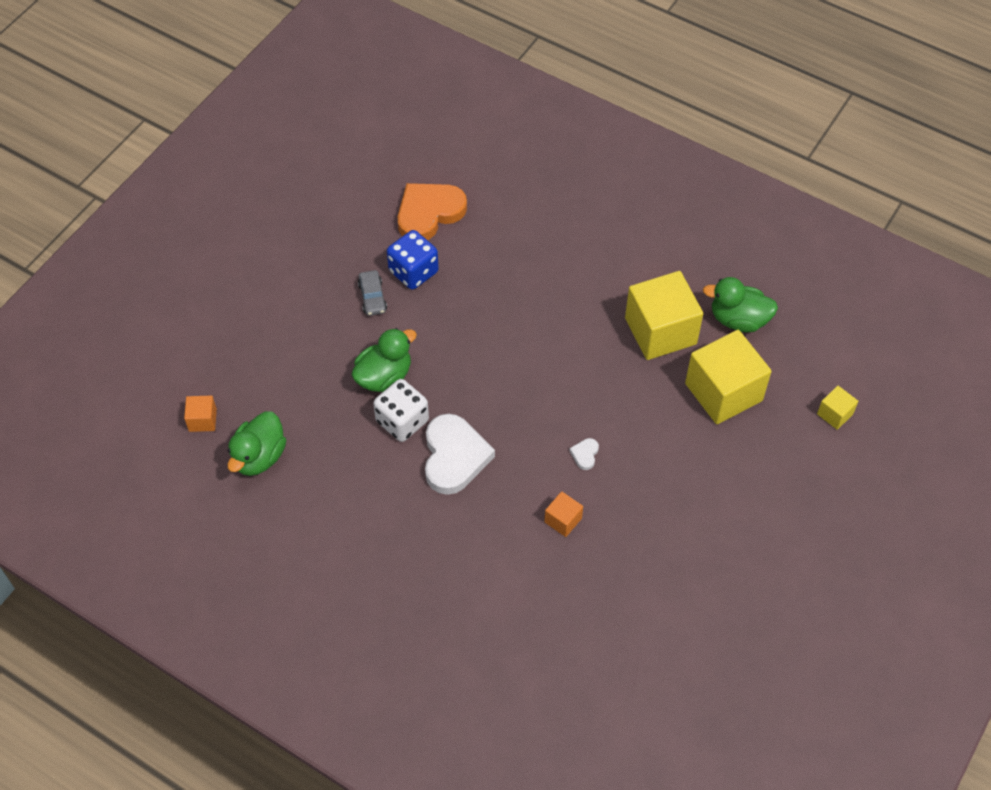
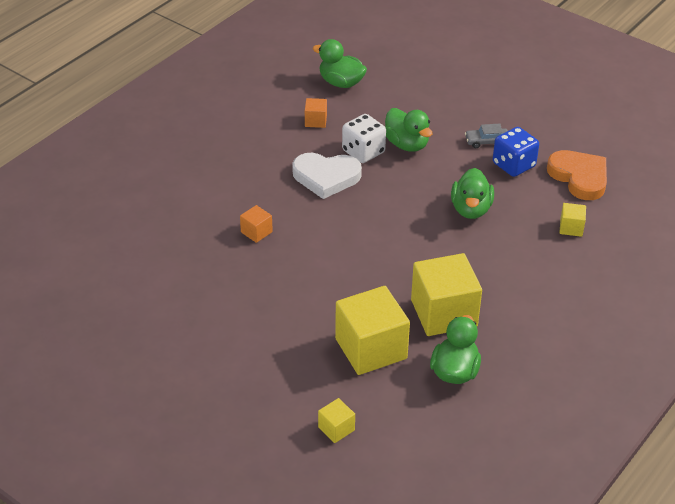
camera: 95 degrees right, 15 degrees down
orange cube [184,395,217,432] -> orange cube moved to [305,98,327,128]
white heart [569,438,599,470] -> none
none -> green duck [451,168,494,219]
none -> yellow cube [559,203,586,237]

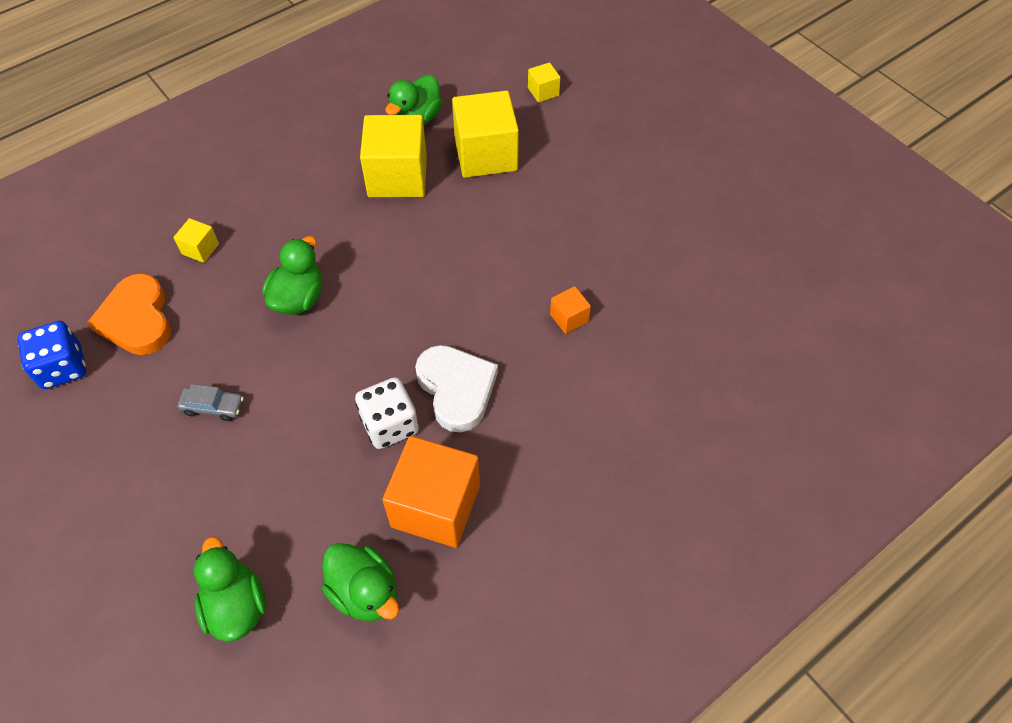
camera: 165 degrees left, 15 degrees up
white heart [292,153,362,199] -> white heart turned 45 degrees clockwise [415,345,498,432]
orange cube [305,98,327,128] -> orange cube [382,436,480,548], size x2.19
green duck [385,108,432,152] -> green duck moved to [194,537,266,642]
blue dice [493,127,539,177] -> blue dice moved to [17,321,86,389]

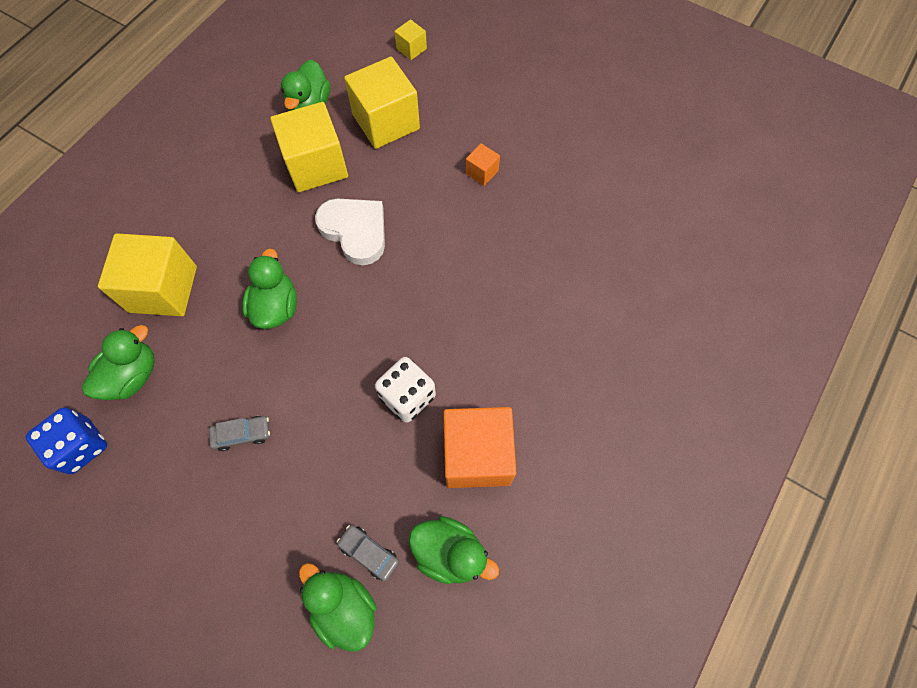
camera: 20 degrees left, 10 degrees up
orange heart [87,273,171,355] -> green duck [82,325,155,400]
yellow cube [174,218,219,263] -> yellow cube [98,233,197,316], size x2.19
white heart [415,345,498,432] -> white heart moved to [315,199,385,265]
orange cube [550,286,591,334] -> orange cube moved to [466,143,500,186]
none -> grey car [337,525,399,581]

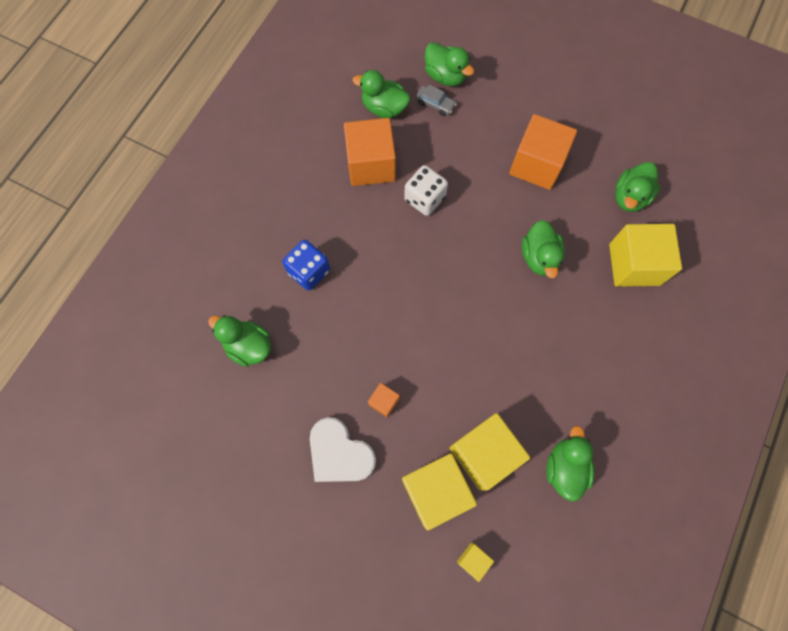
camera: 175 degrees right, 5 degrees up
blue dice [26,407,107,474] -> blue dice moved to [282,240,330,290]
grey car [209,416,270,451] -> orange cube [509,114,577,190]
yellow cube [270,102,348,192] -> yellow cube moved to [402,453,477,531]
white heart [315,199,385,265] -> white heart moved to [310,417,376,482]
none -> green duck [208,315,271,367]

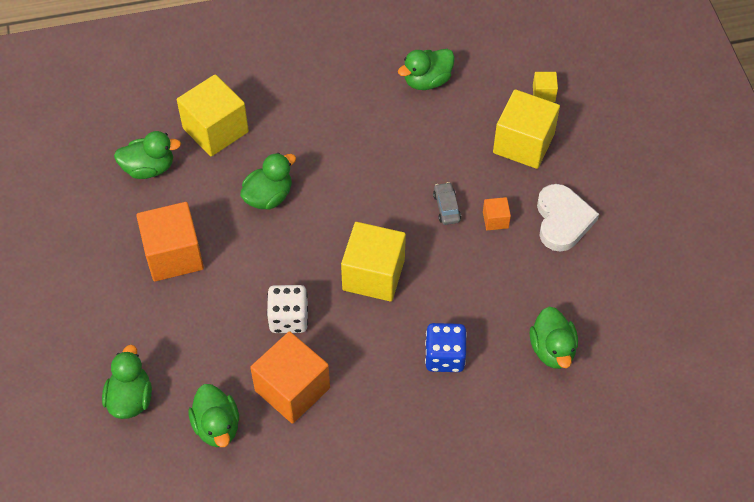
camera: 130 degrees left, 15 degrees down
grey car [416,84,457,116] -> grey car moved to [433,182,461,225]
yellow cube [449,413,530,491] -> yellow cube moved to [341,222,406,302]

